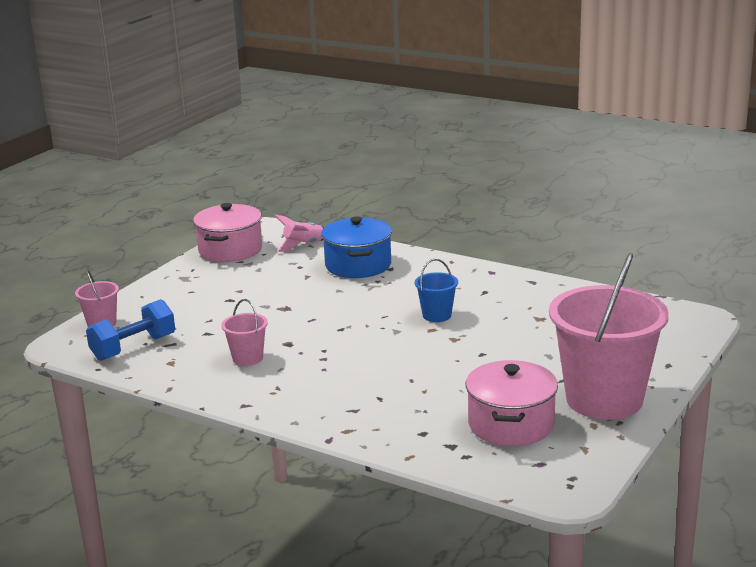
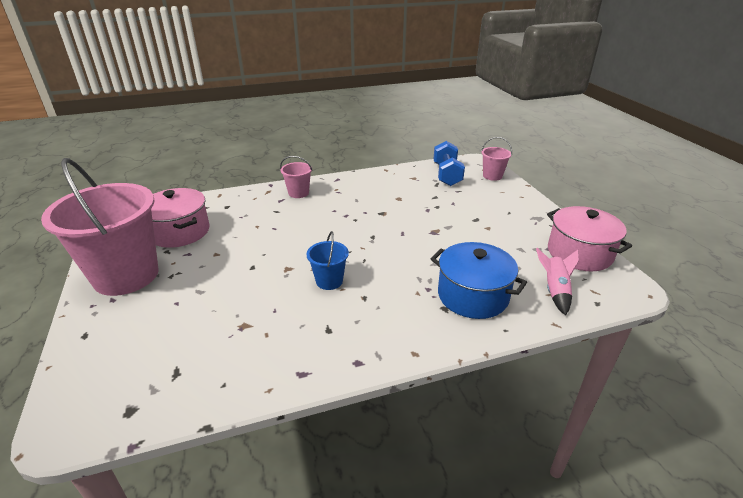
camera: 130 degrees right, 10 degrees up
pink bucket [221,299,268,366] -> pink bucket moved to [280,156,313,198]

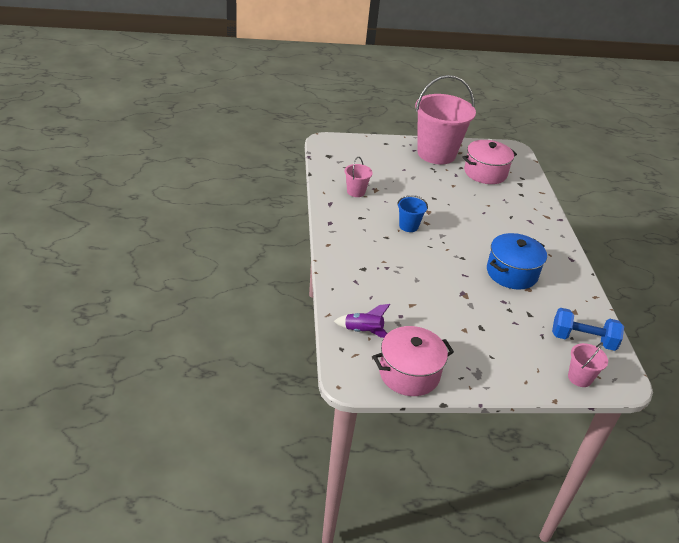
camera: 100 degrees right, 5 degrees up
pink bucket [280,156,313,198] -> pink bucket moved to [344,157,373,197]
blue pot [431,242,527,319] -> blue pot moved to [487,233,547,290]
pink rocket [536,248,579,315] -> purple rocket [334,304,390,338]

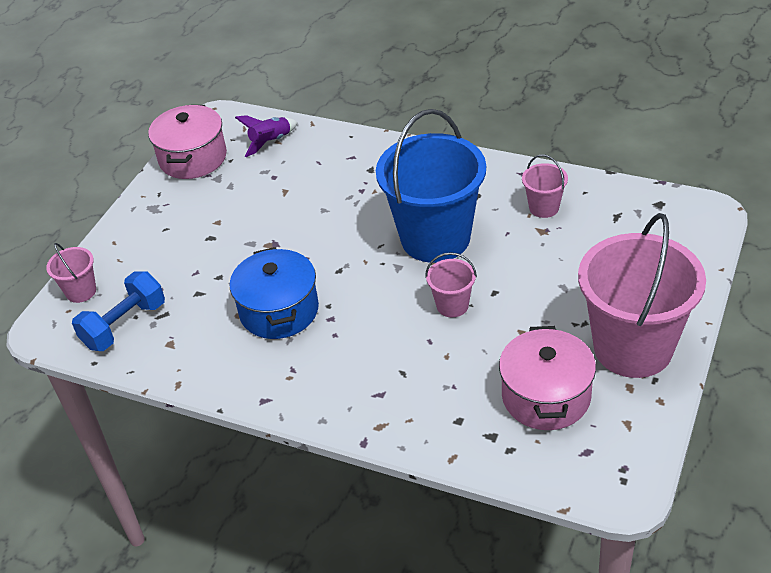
camera: 125 degrees right, 5 degrees up
blue bucket [397,195,428,232] -> blue bucket [376,109,486,263], size x2.30
none -> pink bucket [425,252,477,317]

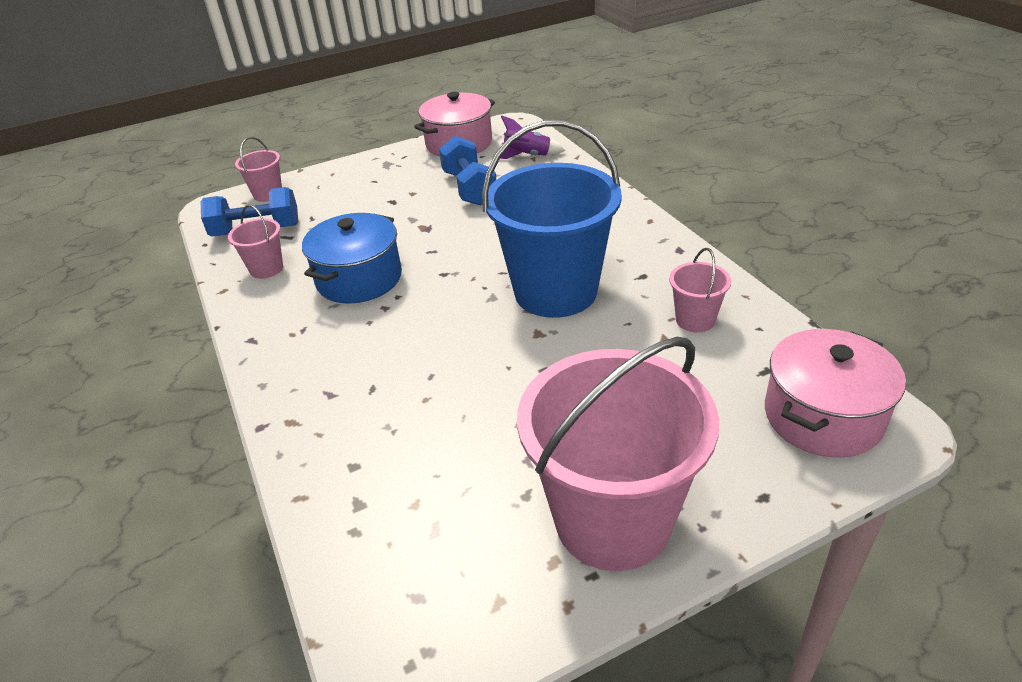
camera: 40 degrees right, 5 degrees down
pink bucket [425,252,477,317] -> pink bucket moved to [228,204,283,279]
pink pot [499,326,596,430] -> pink pot moved to [765,329,906,458]
none -> blue dumbbell [439,136,496,206]

